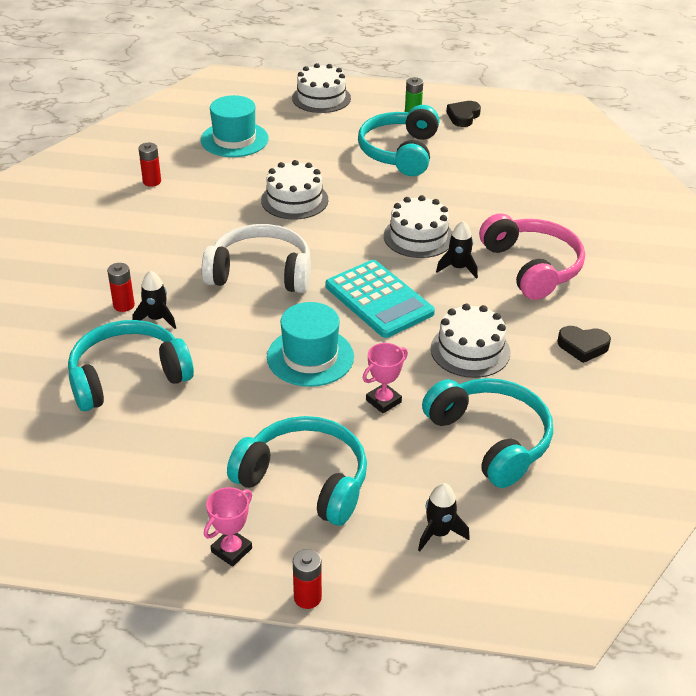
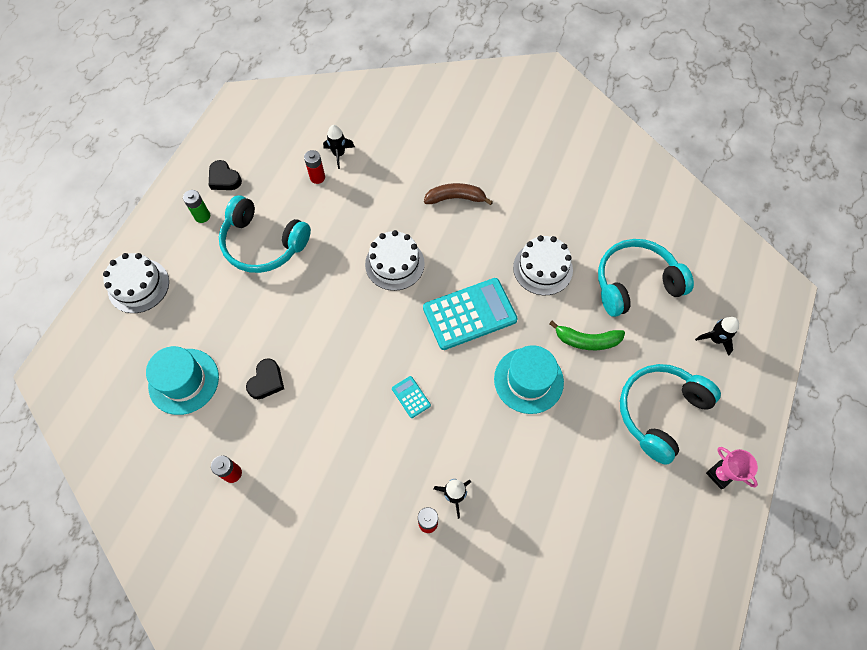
camera: 75 degrees left, 25 degrees up
turquoise headphones [68,320,194,411] -> none
white headphones [202,224,311,293] -> turquoise calculator [392,376,431,418]
white cake [261,160,328,220] -> none
red battery [293,549,322,609] -> red battery moved to [304,150,325,184]
pink trophy [363,343,408,413] -> green banana [549,321,625,350]
black rocket [436,221,478,279] -> black rocket moved to [323,125,355,169]
pink headphones [479,213,585,300] -> brown banana [424,183,493,205]
black heart [557,326,611,363] -> black heart moved to [246,358,284,399]

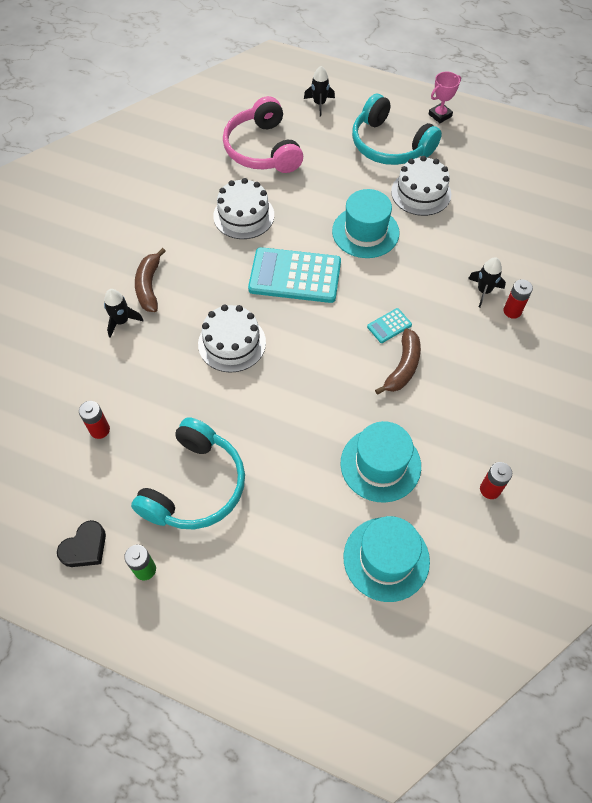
camera: 90 degrees left, 5 degrees down
white cake [103,253,169,313] -> white cake moved to [391,156,451,216]
black heart [246,358,284,399] -> turquoise hat [341,421,421,503]
black rocket [323,125,355,169] -> black rocket moved to [104,289,144,338]
turquoise calculator [423,278,518,350] -> turquoise calculator turned 60 degrees counterclockwise [248,247,341,303]
green banana [549,321,625,350] -> none
turquoise headphones [598,239,694,317] -> pink headphones [223,96,303,173]
none -> brown banana [375,328,421,395]

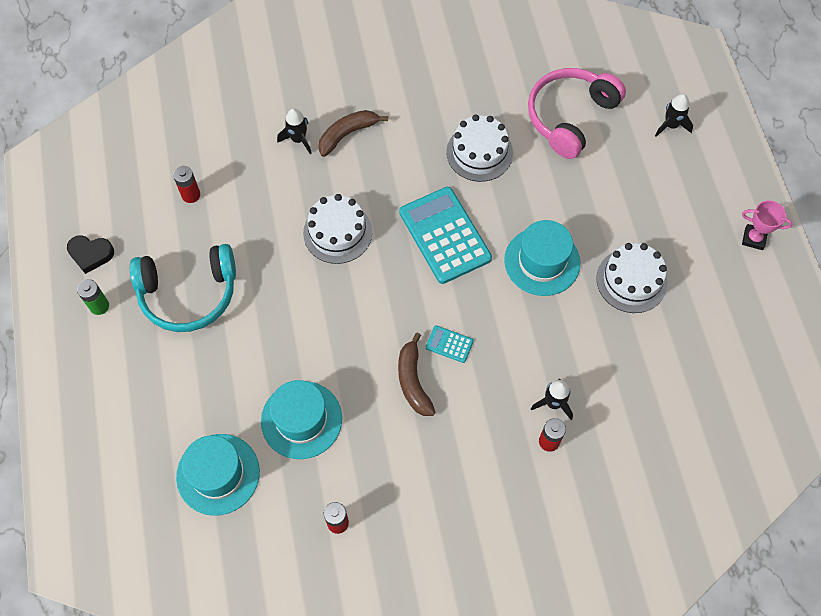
camera: 55 degrees right, 5 degrees up
turquoise headphones [352,94,442,165] -> none
brown banana [375,328,421,395] -> brown banana turned 90 degrees clockwise [398,333,435,416]

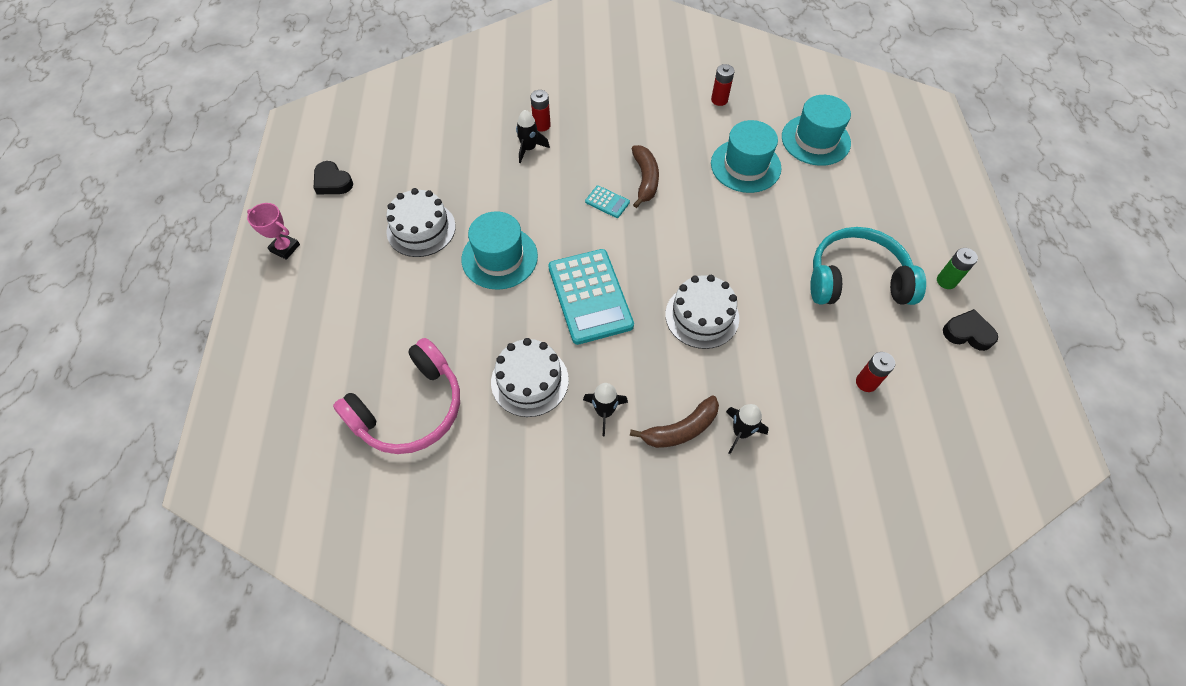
camera: 170 degrees left, 5 degrees down
black rocket [655,94,693,137] -> black rocket moved to [583,383,628,436]
none -> black heart [314,161,353,194]

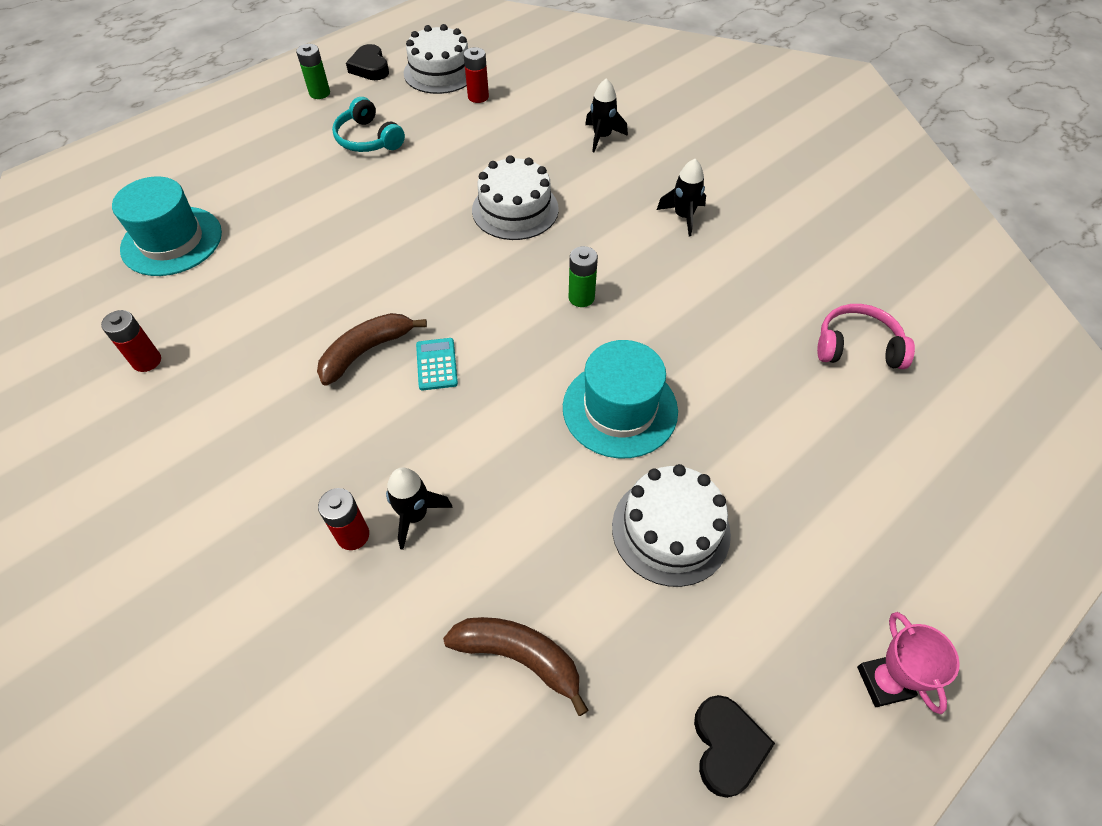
camera: 130 degrees left, 5 degrees down
pink headphones [333,338,460,454] -> pink headphones [817,304,915,369], size x0.60
white cake [491,338,569,417] -> white cake moved to [404,24,468,94]
turquoise calculator [548,249,634,345] -> green battery [568,246,598,307]
brown banana [630,395,719,448] -> brown banana moved to [443,617,589,716]
turquoise hat [711,120,782,193] -> none
turquoise headphones [810,227,926,305] -> turquoise headphones [332,97,405,152], size x0.60

